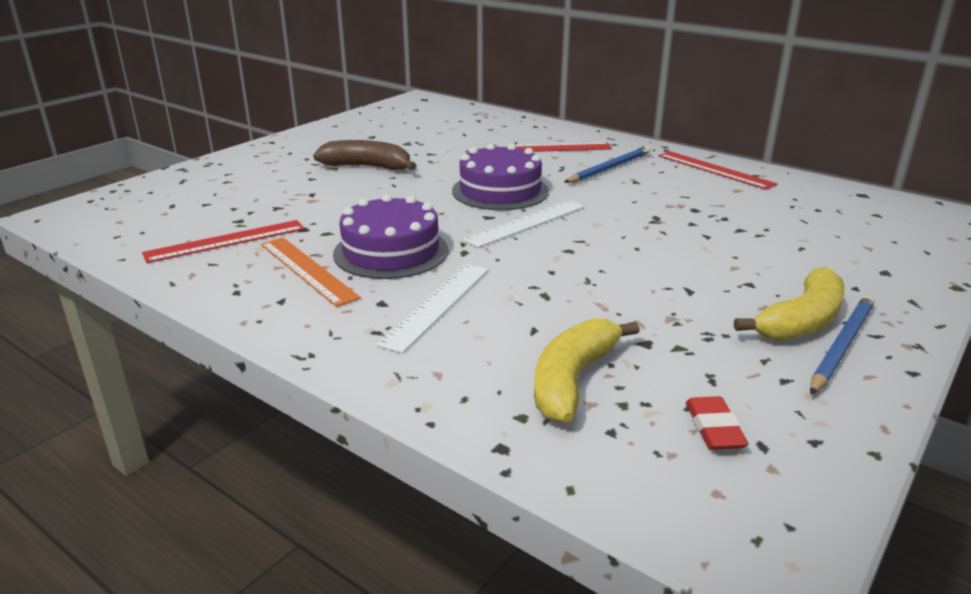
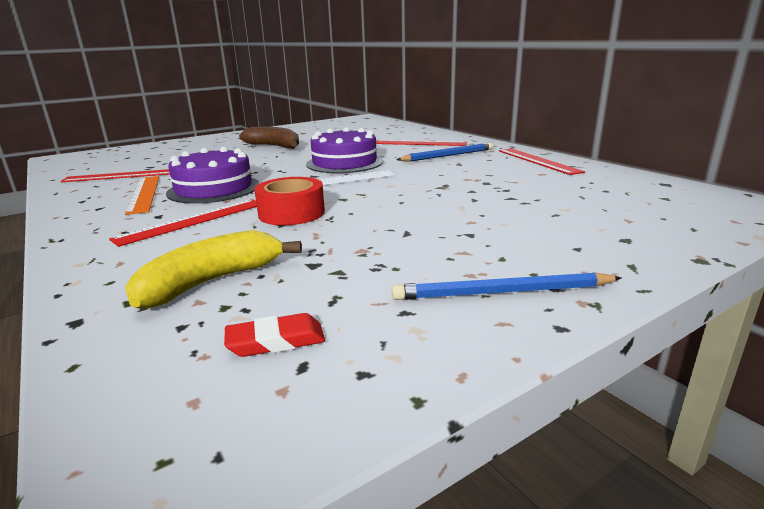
camera: 20 degrees right, 5 degrees down
white ruler [376,264,489,353] -> red ruler [109,199,257,247]
red eraser [686,396,749,450] -> red eraser turned 60 degrees clockwise [224,313,325,357]
yellow banana [734,267,844,341] -> none
blue pencil [810,295,875,395] -> blue pencil turned 150 degrees counterclockwise [392,272,622,300]
none -> red tape [254,177,325,225]

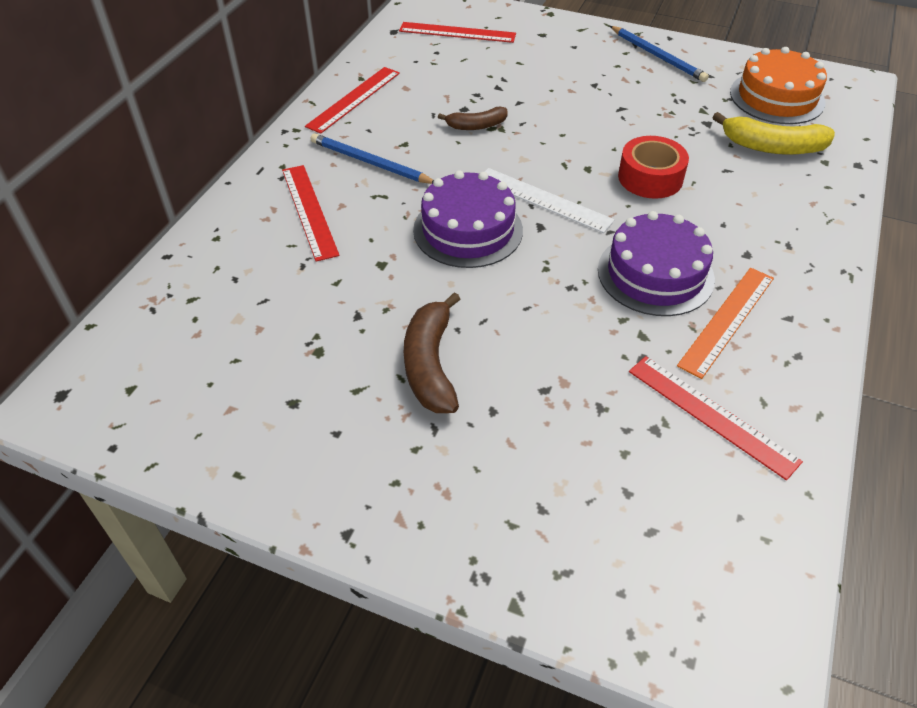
camera: 125 degrees left, 25 degrees up
red ruler [109,199,257,247] -> red ruler moved to [399,22,516,43]
red eraser [224,313,325,357] -> orange cake [730,47,827,124]
none -> brown banana [438,107,508,130]

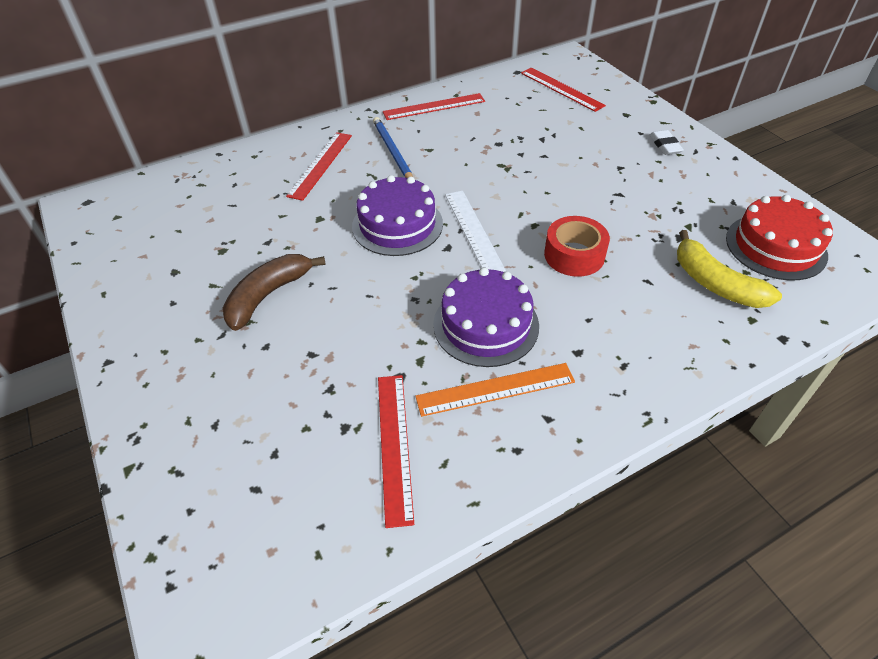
camera: 40 degrees right, 0 degrees up
brown banana [438,107,508,130] -> none
blue pencil [610,26,709,82] -> none
orange cake [730,47,827,124] -> red cake [726,195,833,280]
none -> white eraser [650,130,684,155]

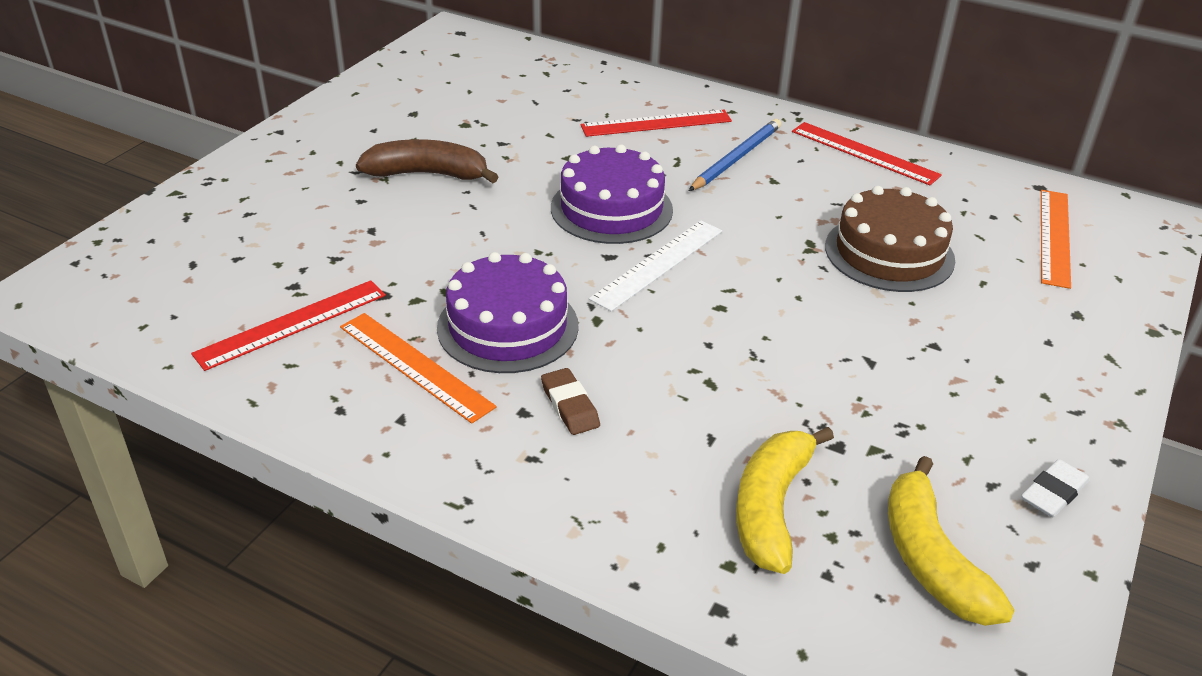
camera: 55 degrees right, 10 degrees down
red ruler [521,68,606,112] -> orange ruler [1041,190,1071,289]
red tape [544,216,610,277] -> none
white eraser [650,130,684,155] -> white eraser moved to [1021,459,1090,517]
red cake [726,195,833,280] -> yellow banana [888,456,1015,626]
none -> brown eraser [541,368,600,435]
none -> brown cake [825,186,955,292]

